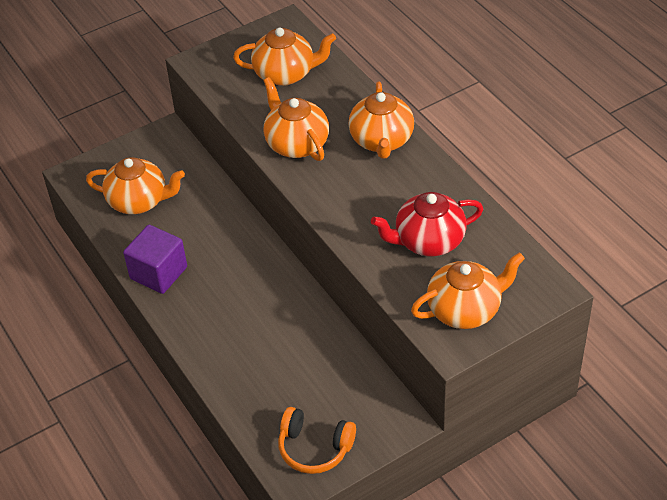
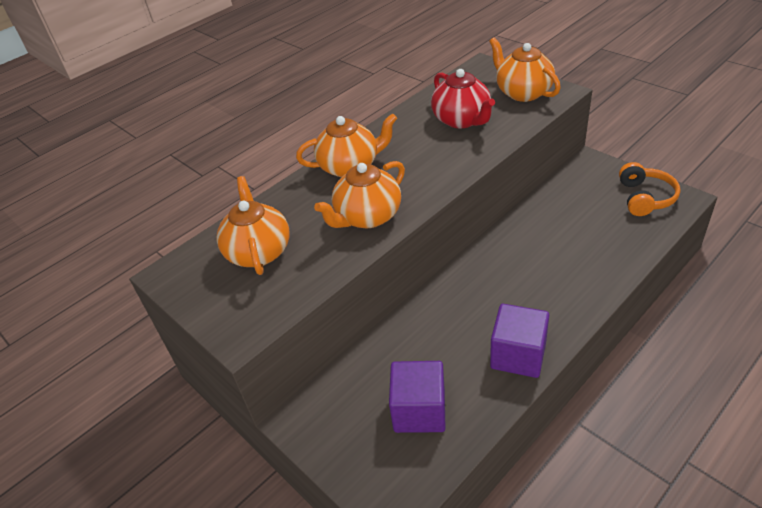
camera: 100 degrees left, 5 degrees down
orange teapot [86,157,185,214] -> purple cube [389,361,446,433]

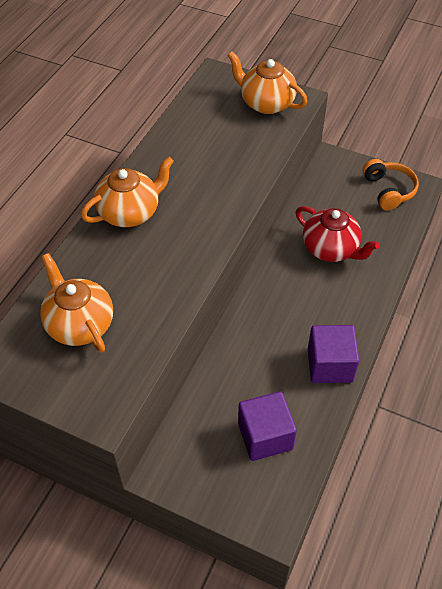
camera: 25 degrees left, 10 degrees up
orange teapot [314,161,405,228] -> none
red teapot [431,69,495,128] -> red teapot moved to [296,206,380,262]

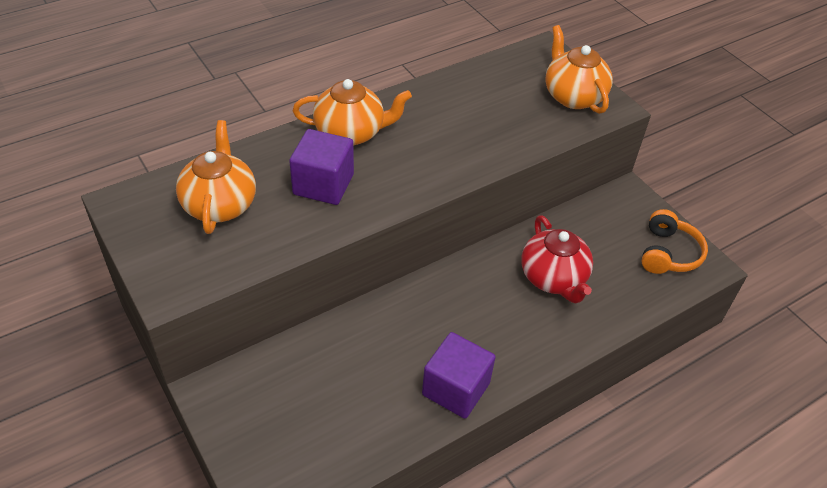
camera: 30 degrees right, 5 degrees down
purple cube [238,391,297,461] -> purple cube moved to [289,129,354,205]

